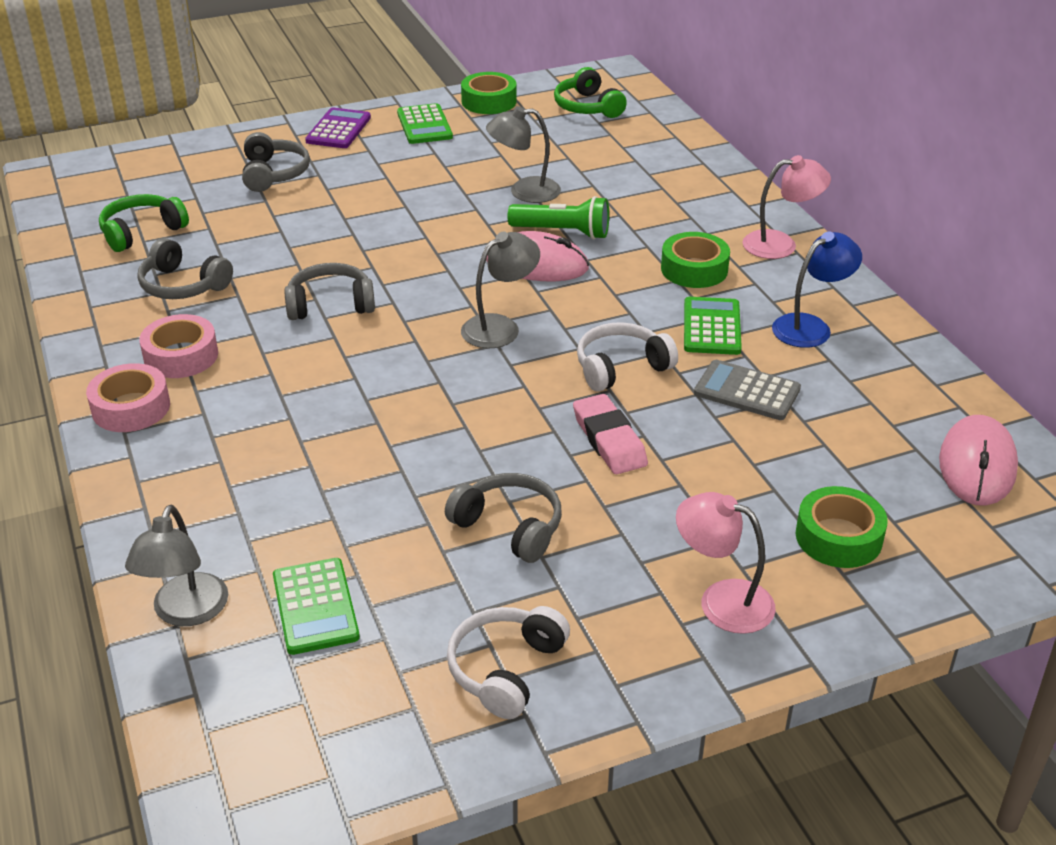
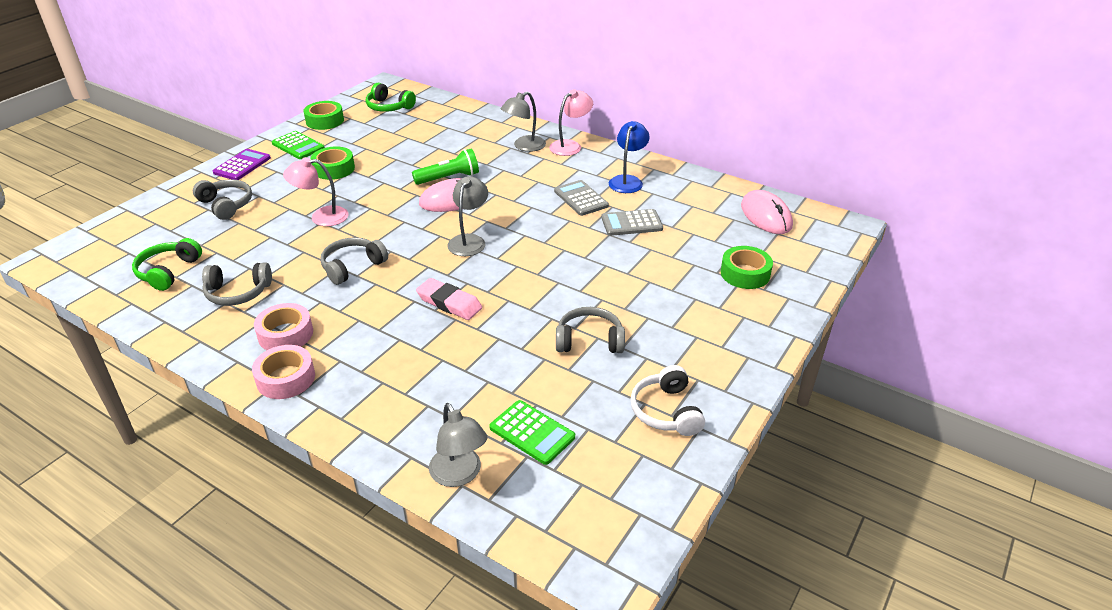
camera: 35 degrees left, 0 degrees up
purple calculator [305,107,371,148] -> purple calculator turned 45 degrees clockwise [213,149,271,180]
grey lamp [486,106,561,203] -> grey lamp moved to [501,92,546,152]
pink eraser [573,394,648,474] -> pink eraser moved to [416,278,482,320]
white headphones [577,322,678,392] -> none
green tape [661,232,730,288] -> green tape moved to [311,146,355,180]
pink lamp [676,492,776,634] -> pink lamp moved to [283,157,349,226]
green calculator [684,297,742,355] -> grey calculator [554,180,609,216]

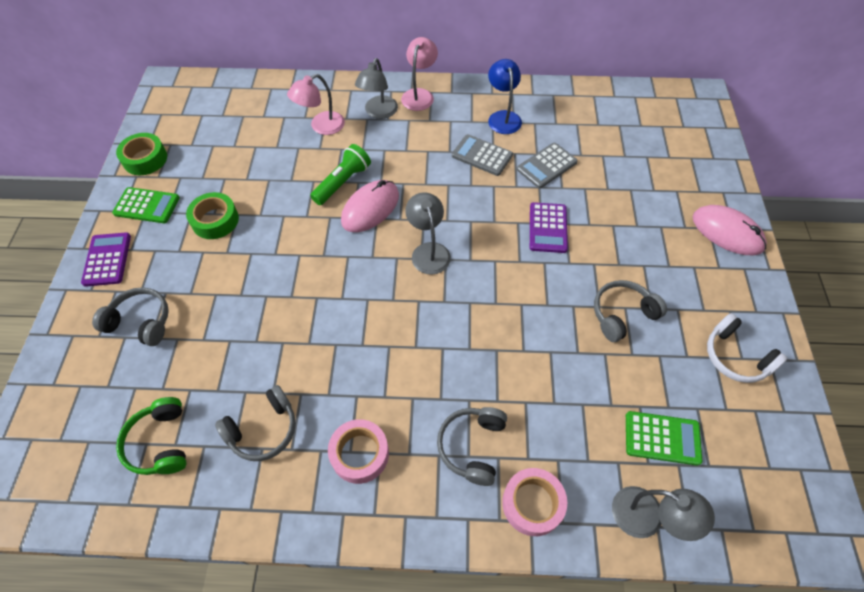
camera: 30 degrees left, 20 degrees up
pink tape [252,345,315,399] -> pink tape moved to [502,468,567,536]
pink lamp [283,157,349,226] -> pink lamp moved to [287,74,345,135]
grey headphones [320,237,388,285] -> grey headphones moved to [437,407,507,486]
green headphones [366,83,416,112] -> none
pink eraser [416,278,482,320] -> none
green tape [721,246,773,289] -> none
pink mouse [741,190,793,234] -> pink mouse moved to [693,205,767,255]
none -> purple calculator [530,202,568,253]

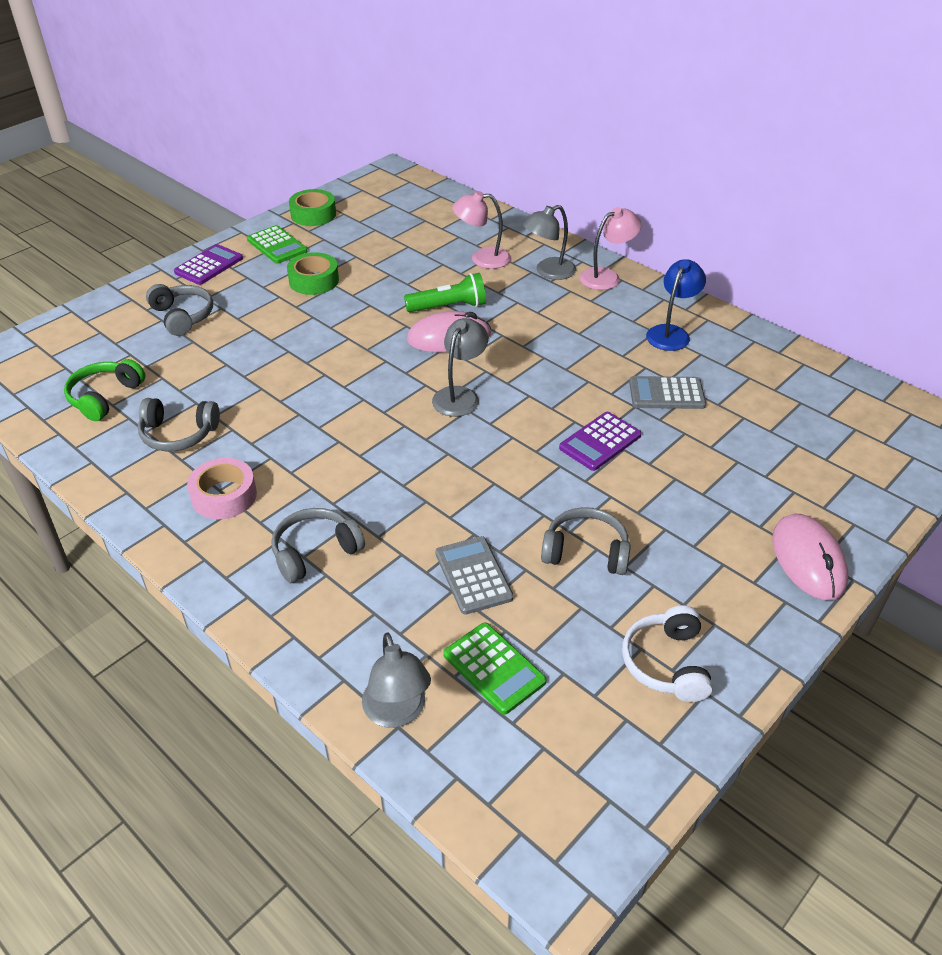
camera: 40 degrees right, 15 degrees down
grey calculator [452,134,513,176] -> grey calculator moved to [436,536,514,615]
pink tape [502,468,567,536] -> none

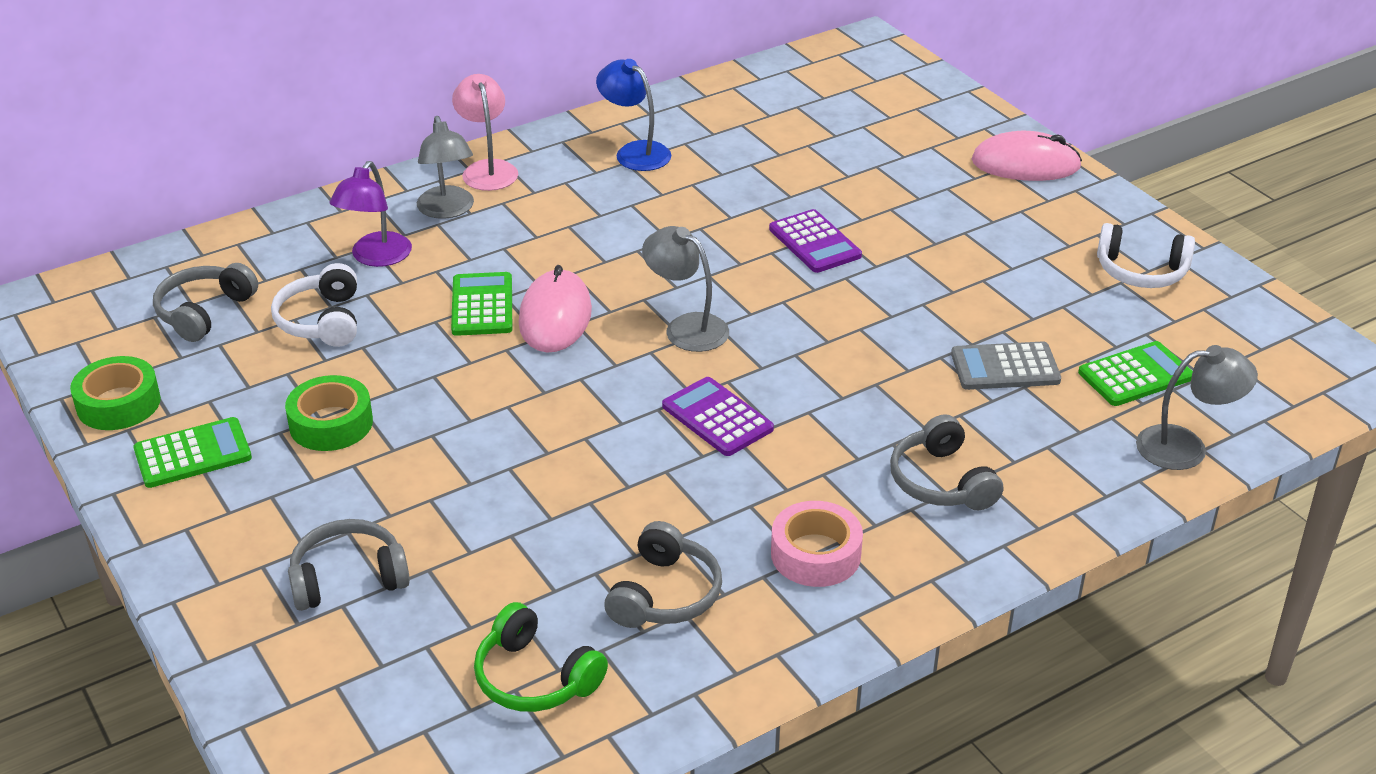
camera: 75 degrees left, 5 degrees down
purple calculator [174,244,243,285] -> purple calculator moved to [662,377,774,456]
green flashlight [404,273,486,312] -> green calculator [451,272,512,336]
pink lamp [452,191,511,269] -> purple lamp [329,161,412,267]
grey headphones [541,507,631,575] -> grey headphones moved to [153,263,258,342]
grey calculator [629,376,706,409] -> none
none -> white headphones [271,263,357,347]

